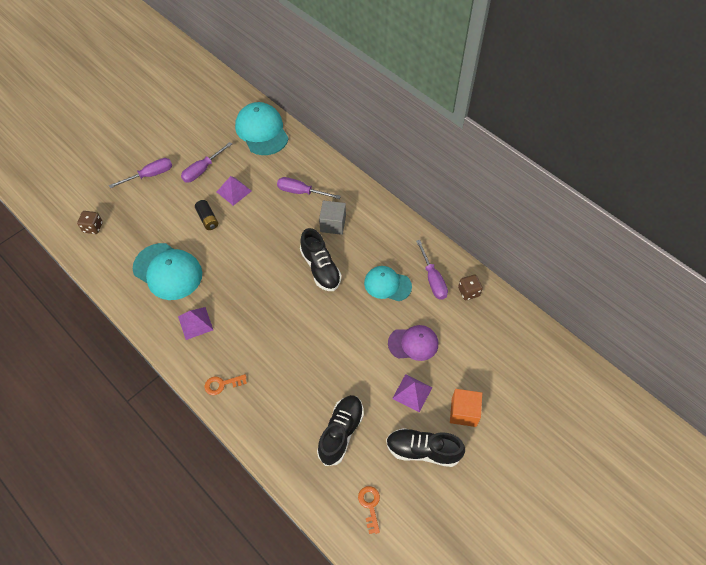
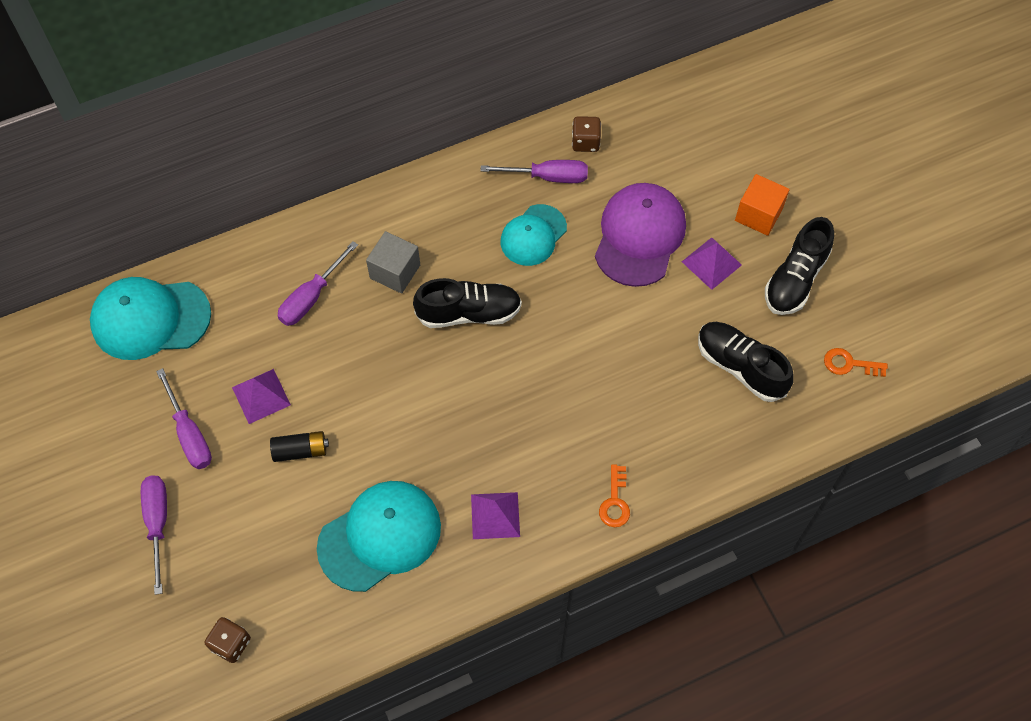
camera: 70 degrees left, 5 degrees up
purple cap [388,325,438,361] -> purple cap [595,183,686,287], size x1.55

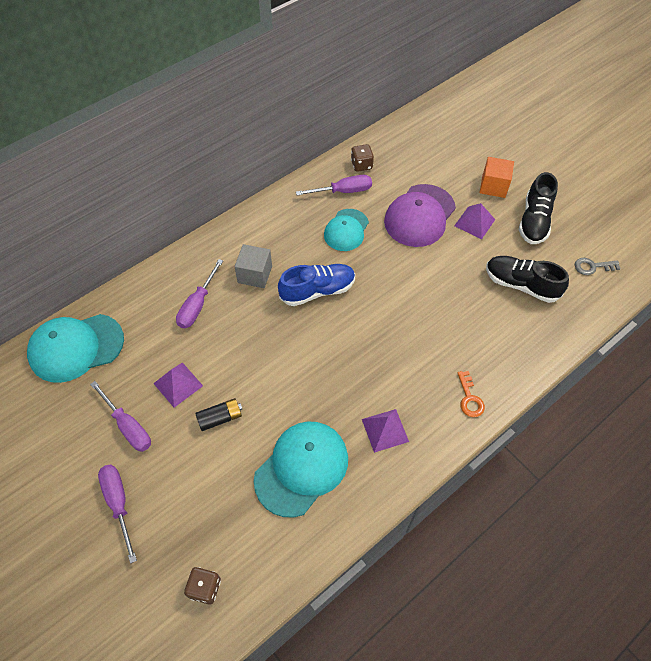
camera: 15 degrees left, 5 degrees down
black shoe [413,278,522,328] -> blue shoe [278,264,355,306]
purple cap [595,183,686,287] -> purple cap turned 150 degrees counterclockwise [384,184,456,247]
orange key [824,348,888,377] -> grey key [575,258,621,275]

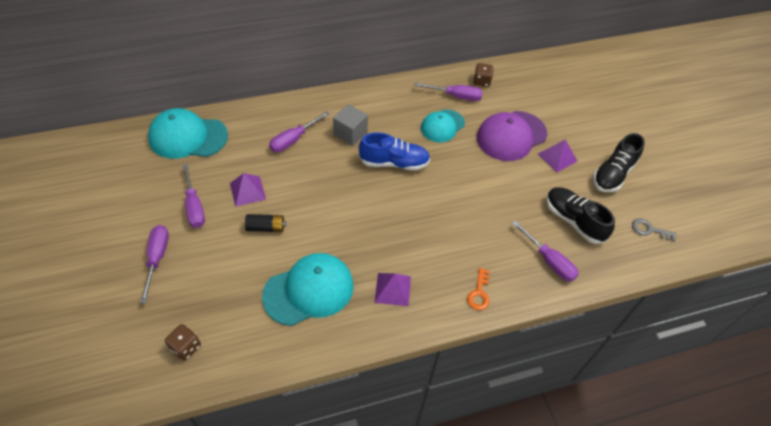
camera: 20 degrees right, 5 degrees down
orange cube [479,157,514,198] -> none
none -> purple screwdriver [512,220,579,281]

